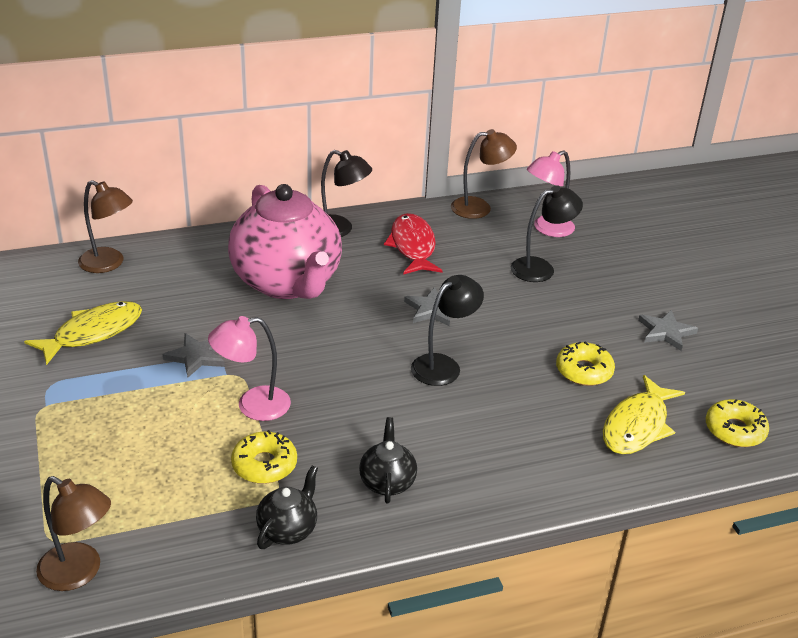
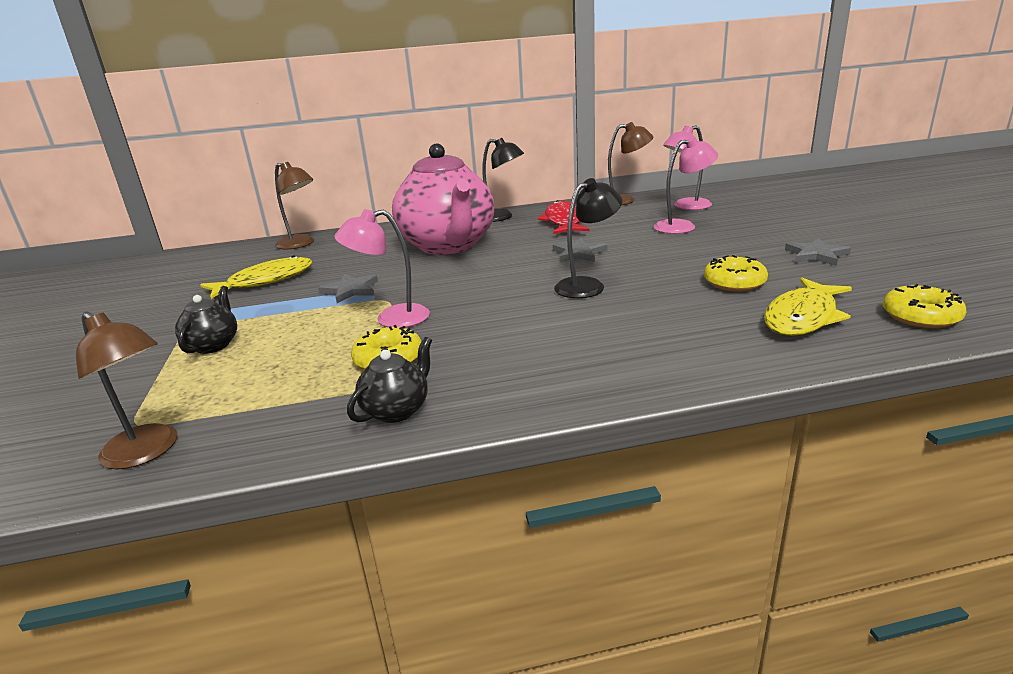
camera: 10 degrees right, 10 degrees down
black teapot [359,417,417,504] -> black teapot moved to [175,286,237,354]
black lamp [511,185,583,282] -> pink lamp [654,137,718,234]

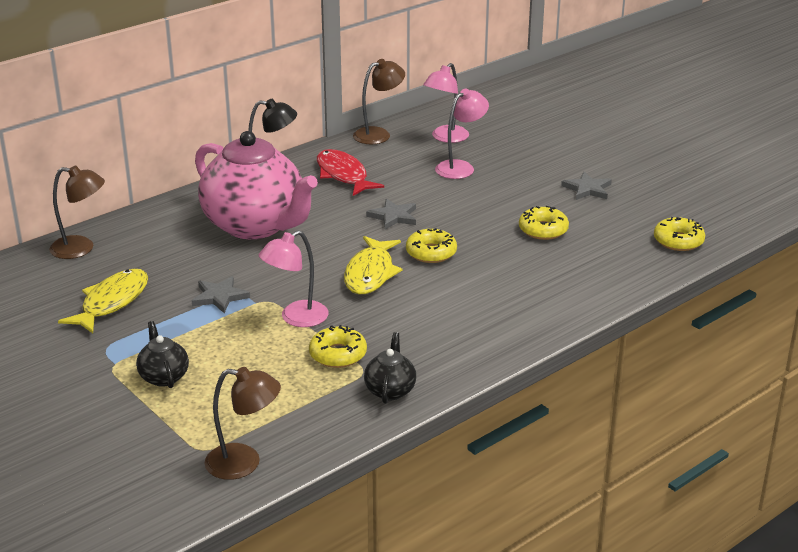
camera: 30 degrees left, 5 degrees up
black lamp [554,178,622,298] -> yellow donut [406,228,457,263]
yellow fish [764,278,852,336] -> yellow fish moved to [344,236,402,294]

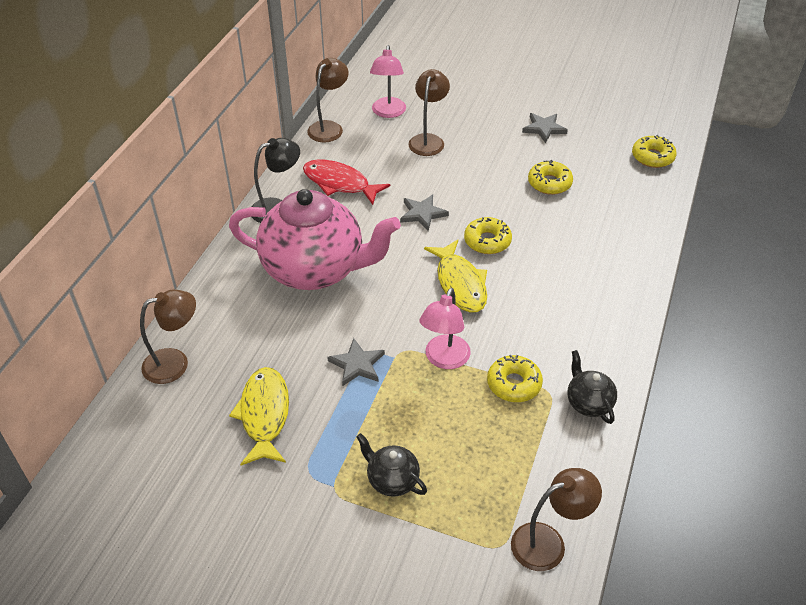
camera: 30 degrees left, 15 degrees up
pink lamp [435,89,489,179] -> brown lamp [408,69,450,156]

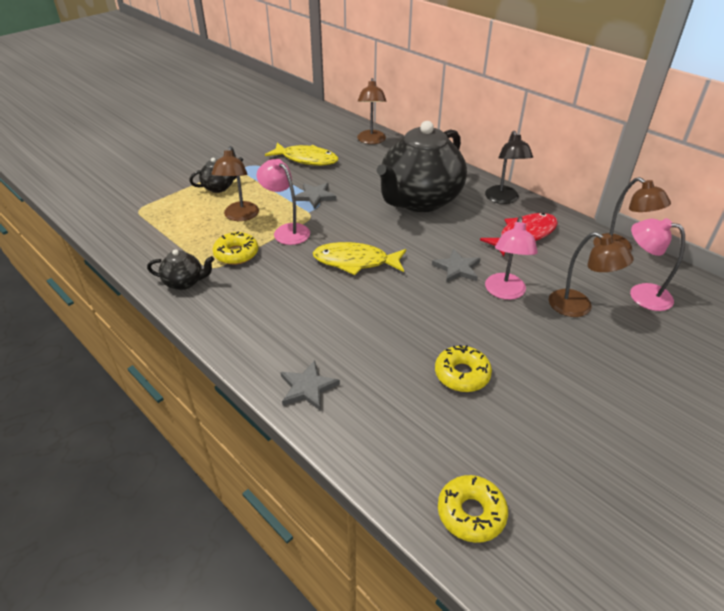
camera: 115 degrees right, 5 degrees down
pink teapot [229,189,401,290] -> black teapot [377,121,467,212]
yellow donut [464,217,512,254] -> none
brown lamp [511,468,602,571] -> brown lamp moved to [211,146,259,221]
grey star [522,113,568,143] -> grey star moved to [281,360,340,411]
none -> pink lamp [485,217,538,300]

